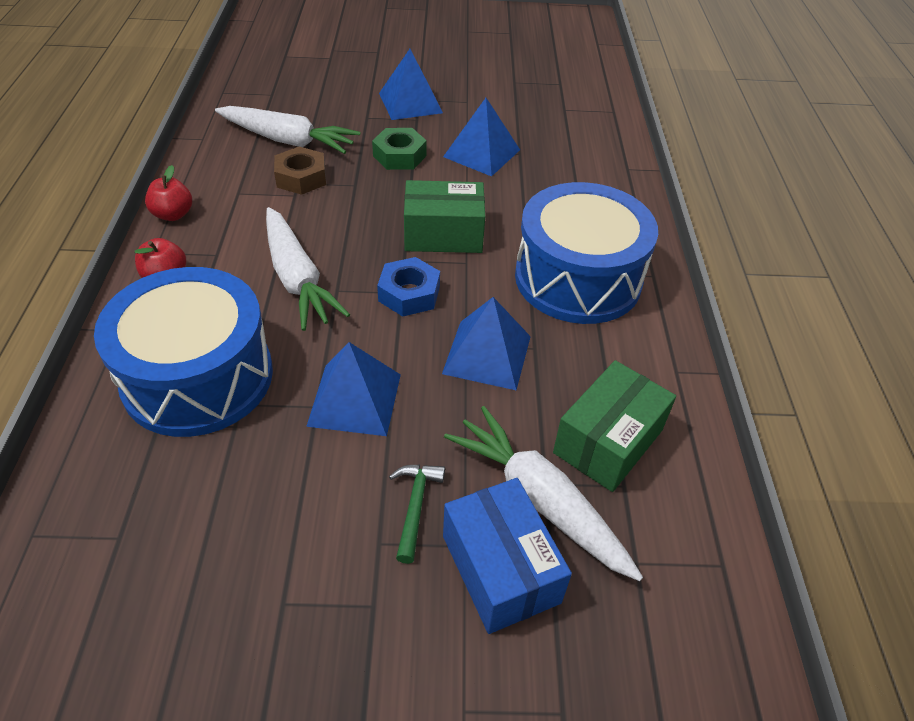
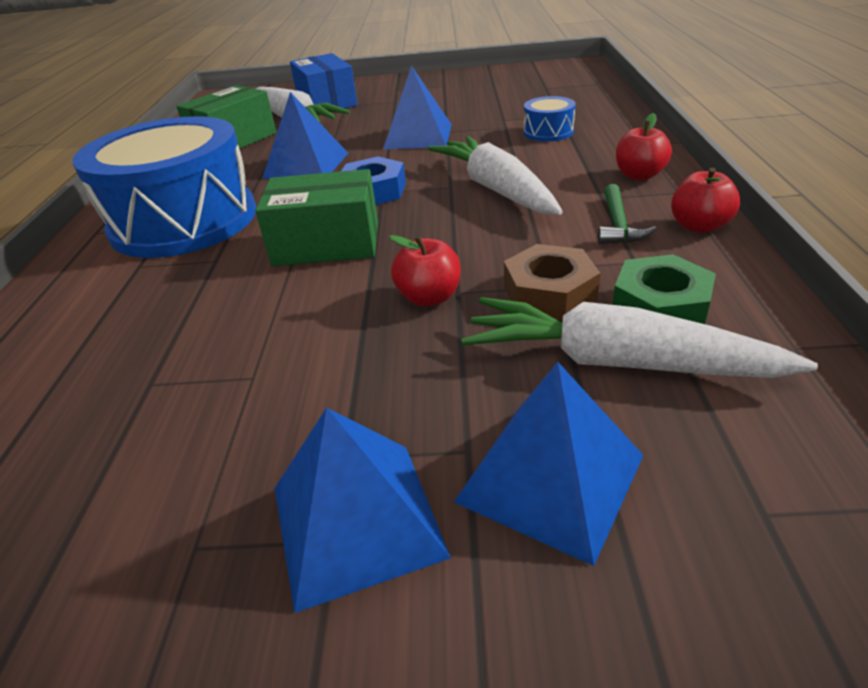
camera: 175 degrees left, 10 degrees down
blue drum [94,267,273,437] -> blue drum [524,96,576,142], size x0.41
green nut [372,128,427,170] -> green nut moved to [612,254,716,324]
green hammer [389,465,445,564] -> green hammer moved to [598,184,656,244]
blue pyramid [443,98,520,176] -> blue pyramid moved to [454,362,644,566]
none -> red apple [389,235,460,307]

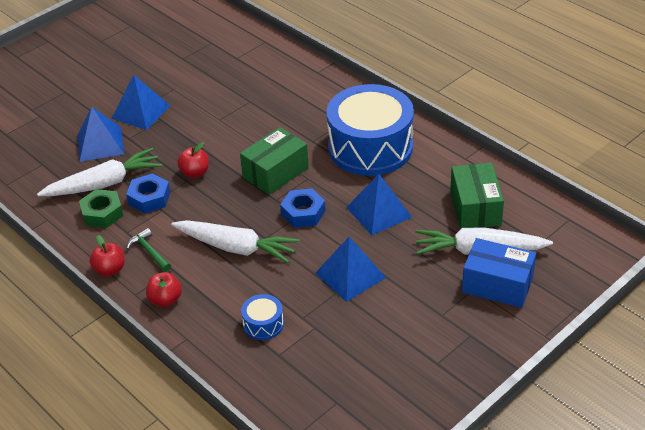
camera: 135 degrees right, 5 degrees up
brown nut [504,244,600,320] -> blue nut [126,173,170,214]

